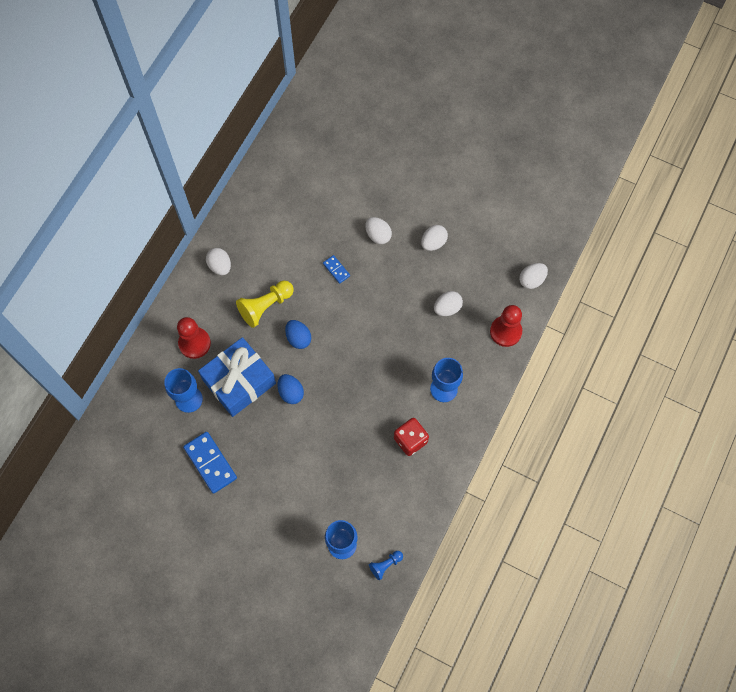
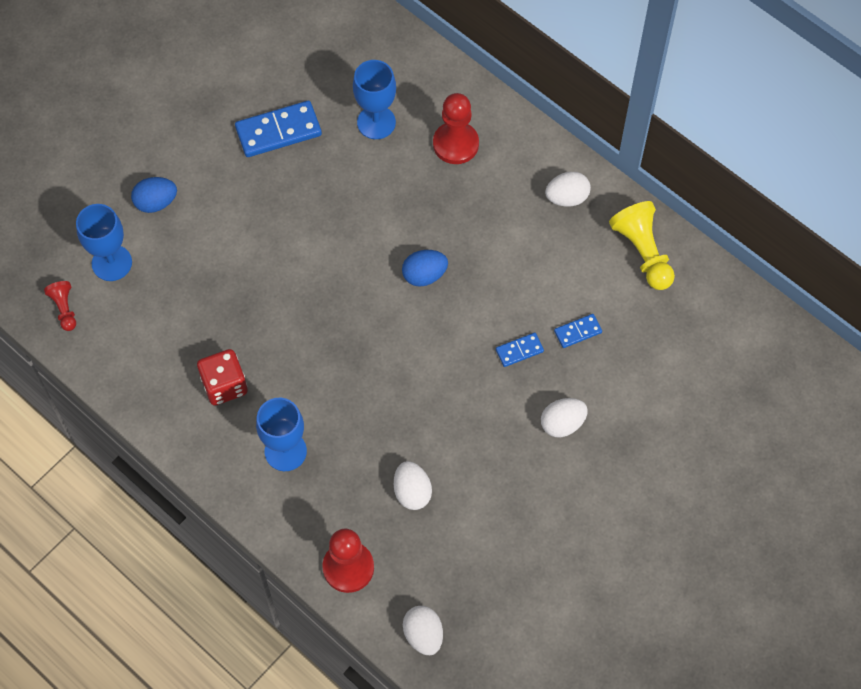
camera: 105 degrees right, 5 degrees down
blue gift [198,337,276,417] -> none
yellow pawn [236,280,294,328] -> yellow pawn moved to [609,201,675,290]
blue egg [278,374,304,404] -> blue egg moved to [131,177,177,213]
blue pawn [369,551,403,580] -> red pawn [44,281,76,331]
white egg [421,225,448,251] -> none
none -> blue domino [554,314,602,348]

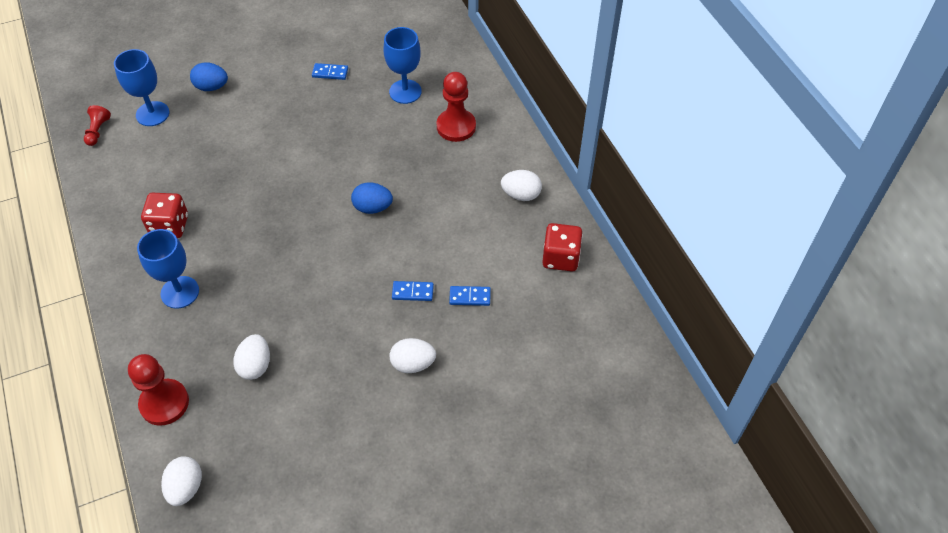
camera: 25 degrees right, 10 degrees down
blue domino [235,101,322,157] -> blue domino [312,63,348,80], size x0.52
yellow pawn [609,201,675,290] -> red dice [542,223,583,271]

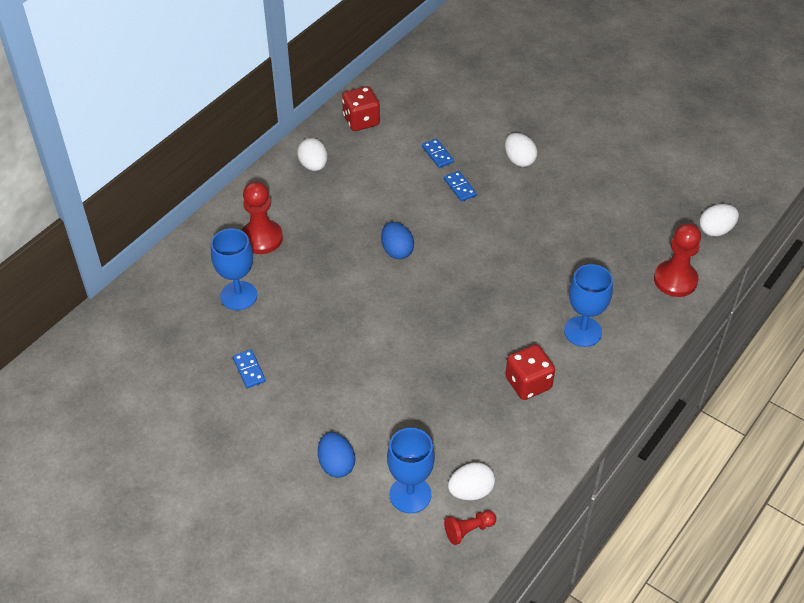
camera: 120 degrees left, 5 degrees down
white egg [233,334,270,380] -> white egg moved to [448,462,495,500]

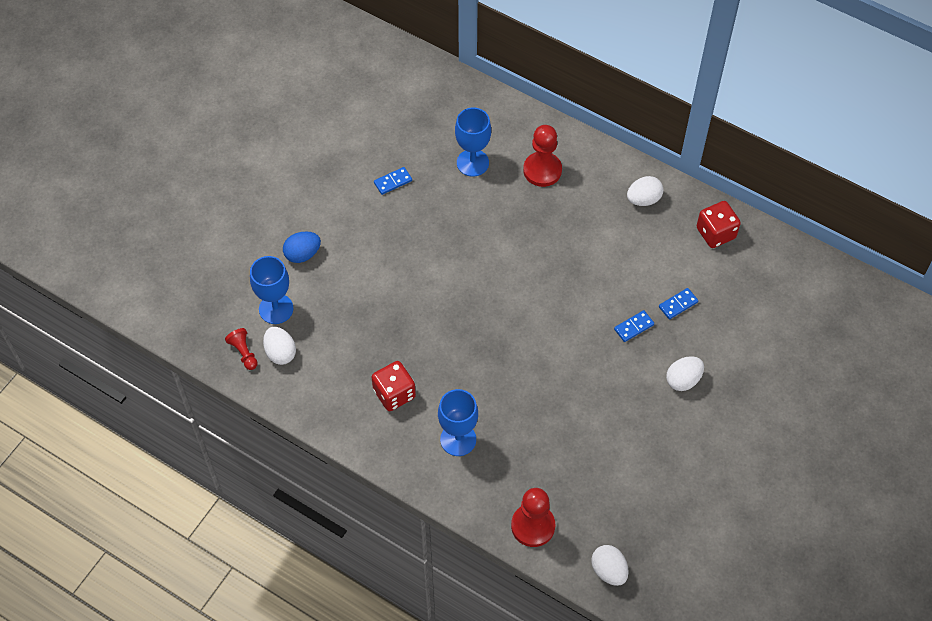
camera: 85 degrees right, 10 degrees up
blue egg [381,222,414,259] -> none

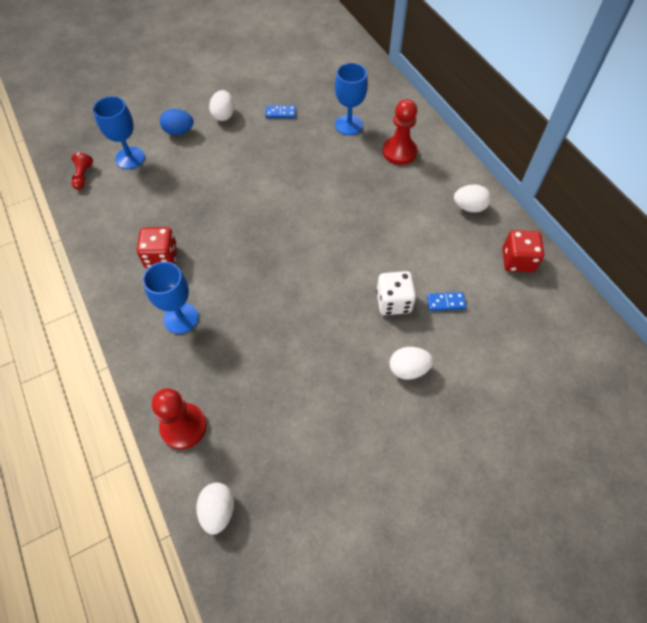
camera: 30 degrees right, 0 degrees up
white egg [263,327,296,365] -> white egg moved to [209,90,234,121]
blue domino [614,310,654,342] -> white dice [376,271,416,315]

